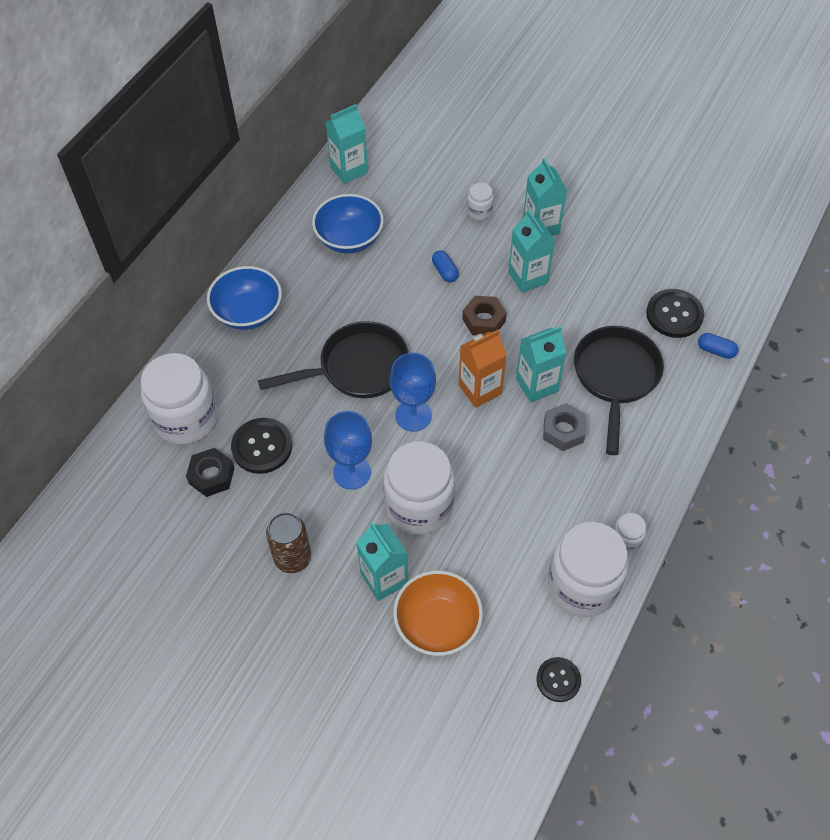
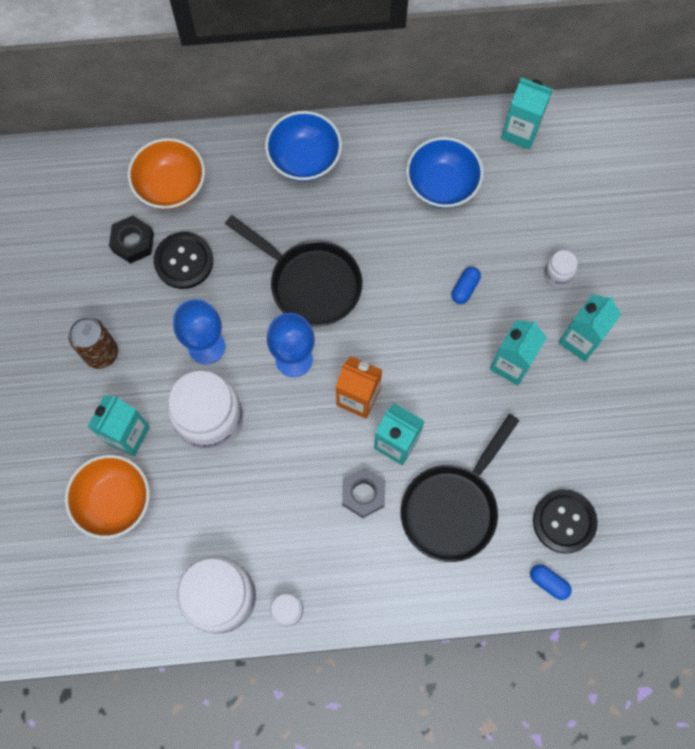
camera: 55 degrees right, 15 degrees up
white jar [141,353,218,445] -> orange bowl [128,138,205,210]
brown nut [462,296,507,335] -> none
black button [536,657,581,702] -> none
black pan [574,326,664,455] -> black pan turned 150 degrees clockwise [401,414,520,562]
blue capsule [698,333,738,359] -> blue capsule turned 45 degrees counterclockwise [530,564,572,600]

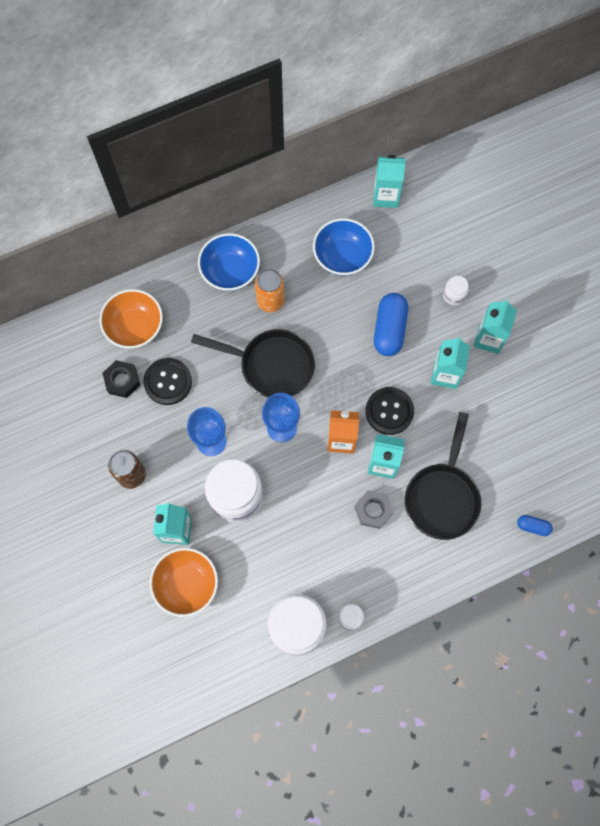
camera: 20 degrees left, 0 degrees up
blue capsule [451,267,481,304] -> blue capsule [374,293,408,356], size x1.98
black button [533,489,598,554] -> black button moved to [366,387,414,435]
none -> orange can [255,269,285,312]

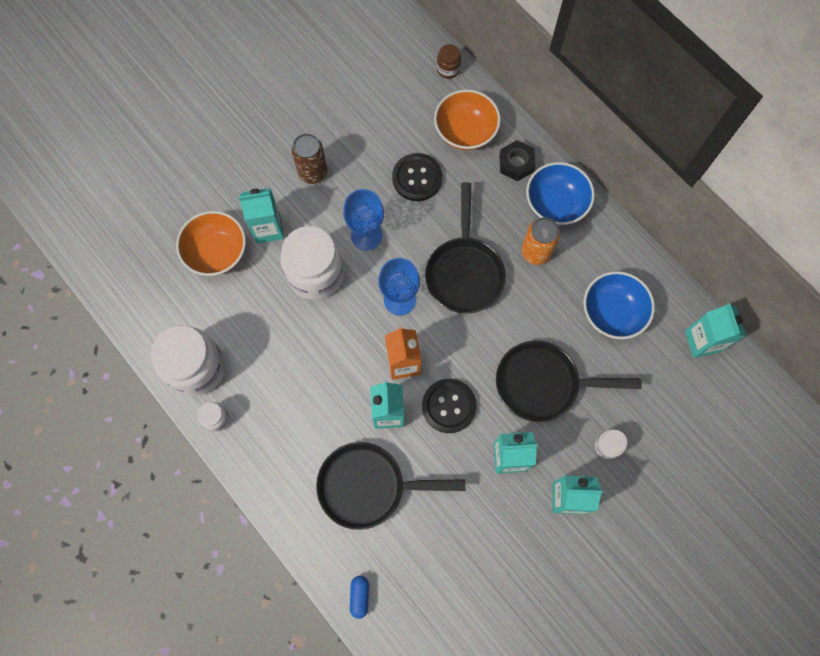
camera: 75 degrees right, 0 degrees up
black nut [102,360,140,398] -> black nut moved to [499,140,536,181]
grey nut [355,490,393,529] -> none
blue capsule [374,293,408,356] -> black pan [496,340,642,422]
none -> brown jar [437,44,461,79]

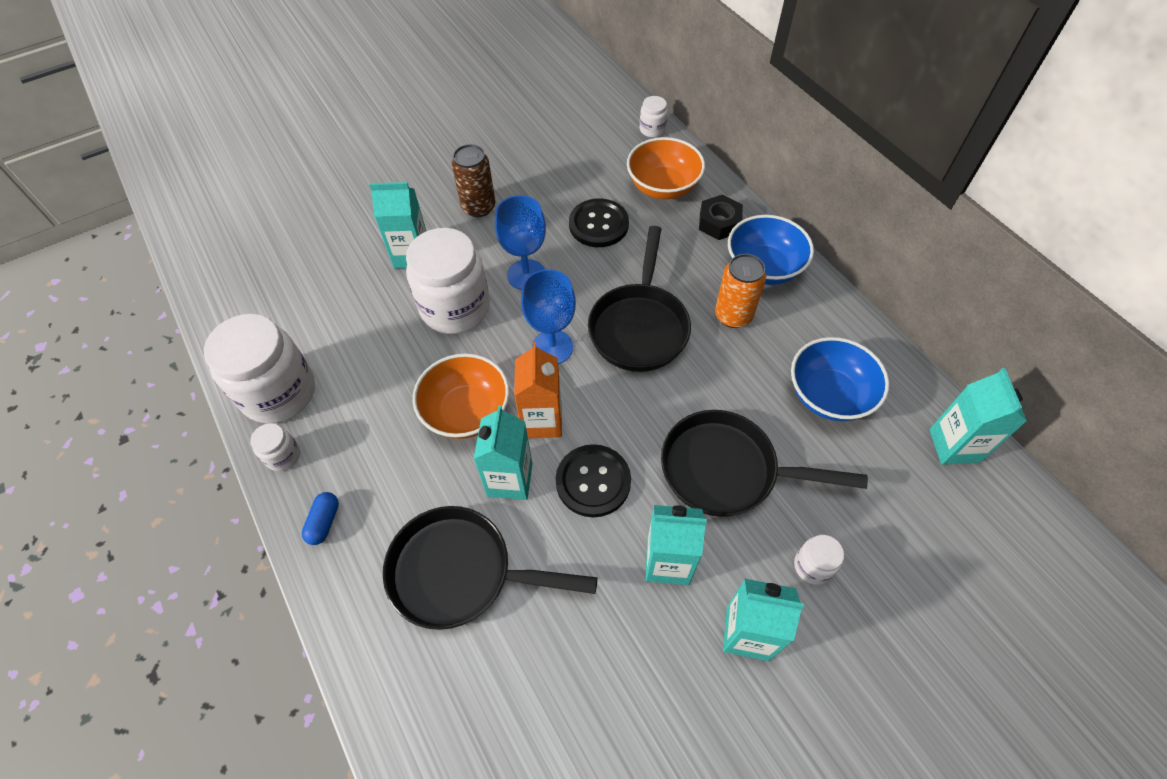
camera: 10 degrees right, 15 degrees down
orange bowl [176,211,246,276] -> orange bowl moved to [413,353,509,439]
blue capsule [350,576,369,619] -> blue capsule moved to [302,492,339,545]
brown jar [437,44,461,79] -> white jar [640,96,668,138]

